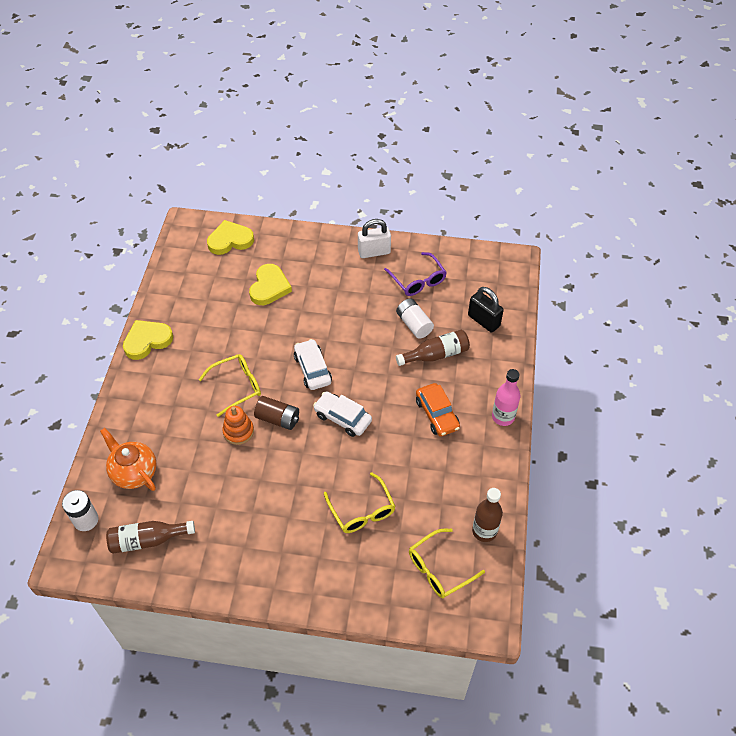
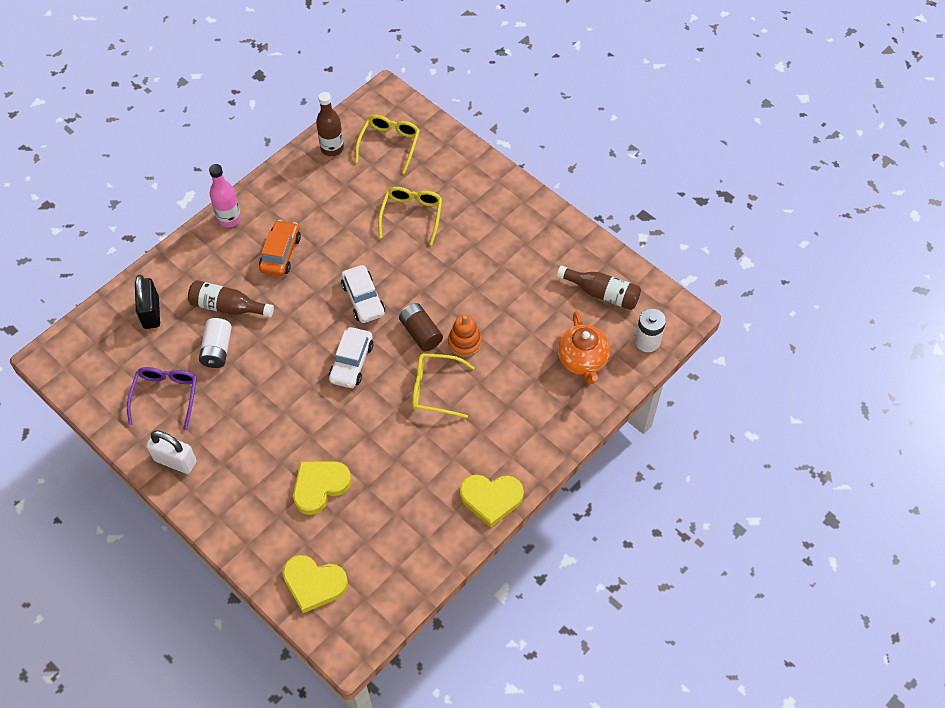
camera: 145 degrees left, 5 degrees up
yellow glasses [409,529,485,598] -> yellow glasses turned 75 degrees counterclockwise [355,115,420,174]

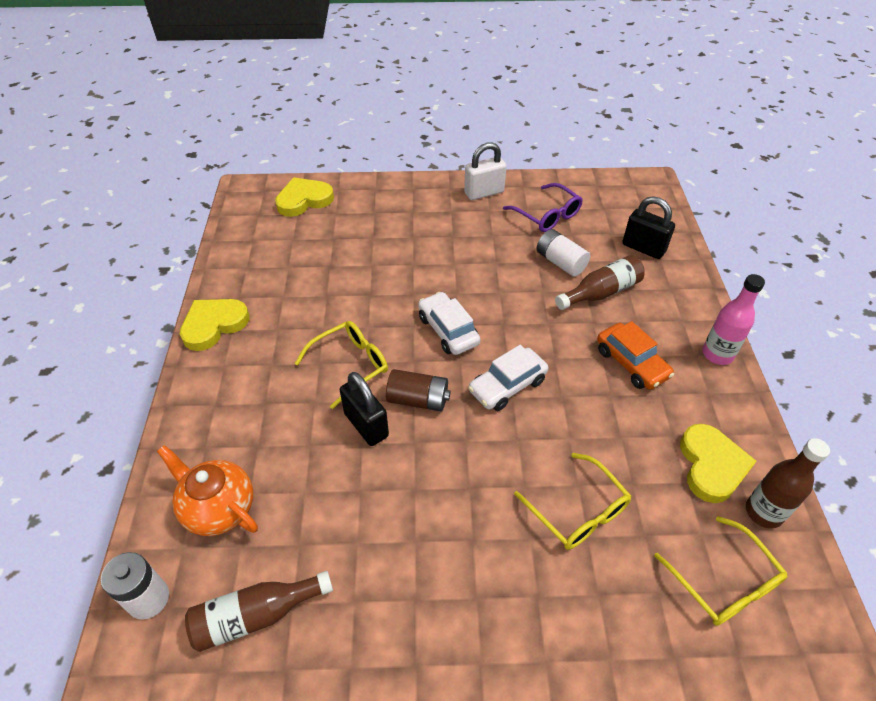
camera: 135 degrees right, 10 degrees down
yellow heart [293,461,351,515] -> yellow heart moved to [680,424,756,503]
white car [341,265,385,323] -> white car turned 60 degrees counterclockwise [468,345,548,411]
orange stacking toy [448,315,482,357] -> black padlock [340,372,389,446]

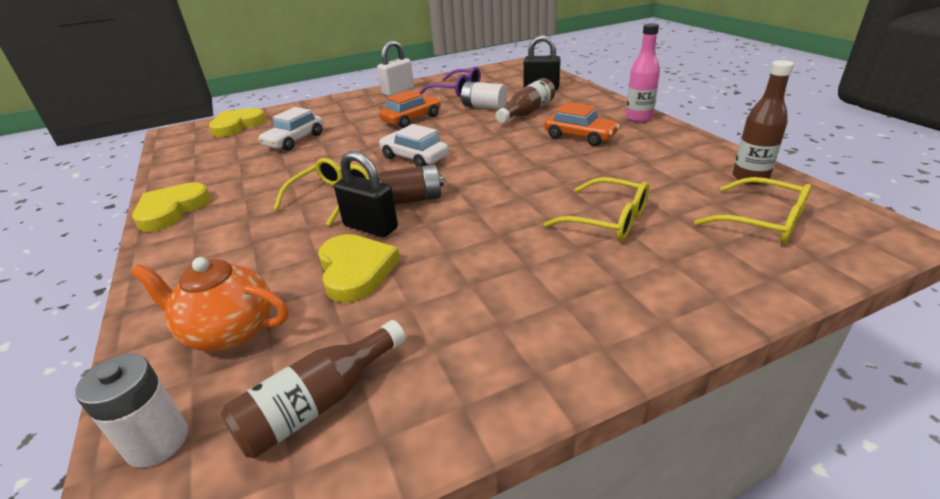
camera: 20 degrees left, 15 degrees down
white car [468,345,548,411] -> white car moved to [258,107,323,151]
yellow heart [680,424,756,503] -> yellow heart moved to [318,234,400,303]
none -> orange car [379,90,441,128]

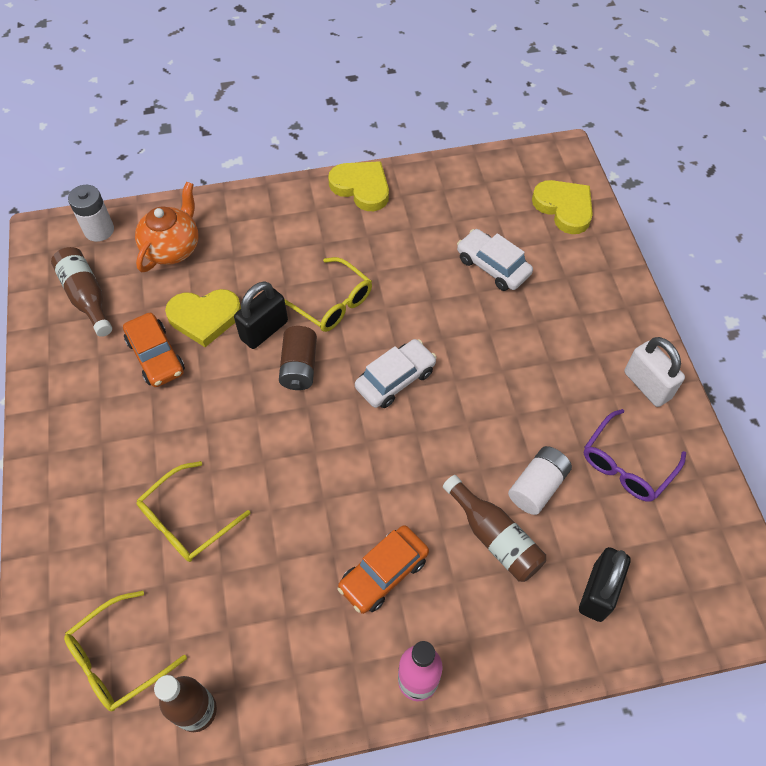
camera: 100 degrees right, 25 degrees up
orange car [379,90,441,128] -> orange car moved to [123,313,185,387]

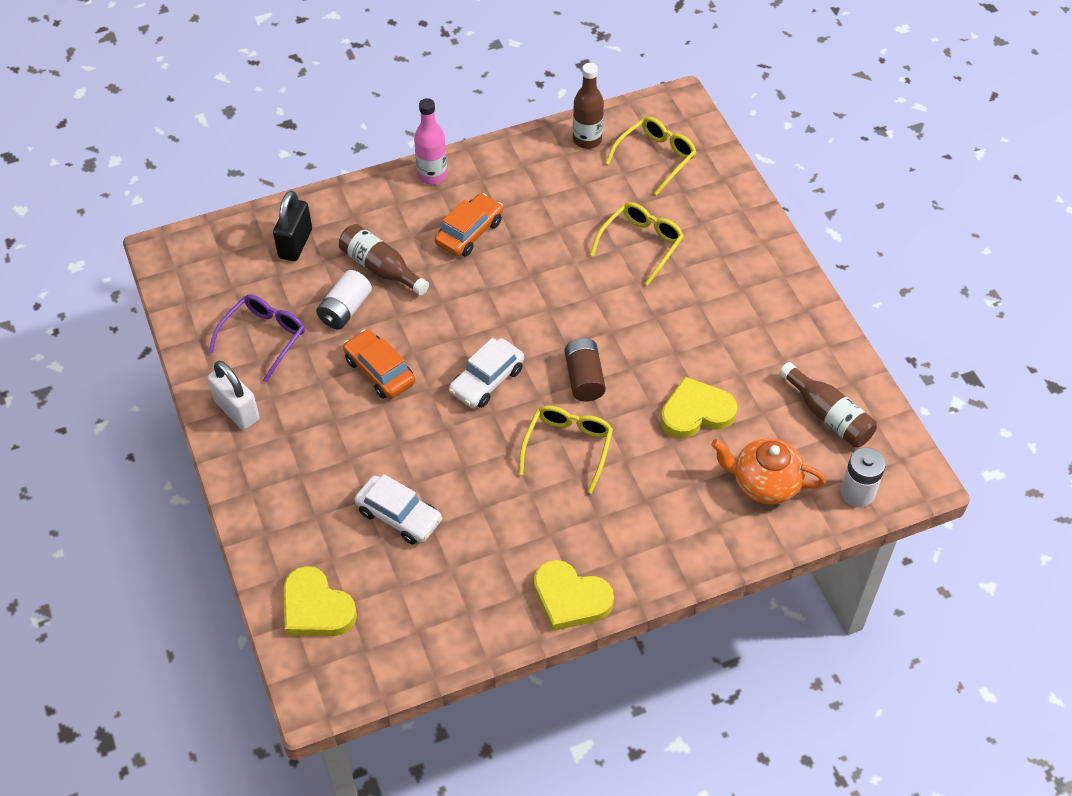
camera: 170 degrees right, 5 degrees down
orange car [123,313,185,387] -> orange car moved to [343,329,415,399]
orange teapot [135,182,198,272] -> orange teapot turned 90 degrees clockwise [711,438,826,504]
black padlock [234,282,288,349] -> none
yellow glasses [284,257,372,332] -> yellow glasses turned 75 degrees clockwise [519,406,613,494]

